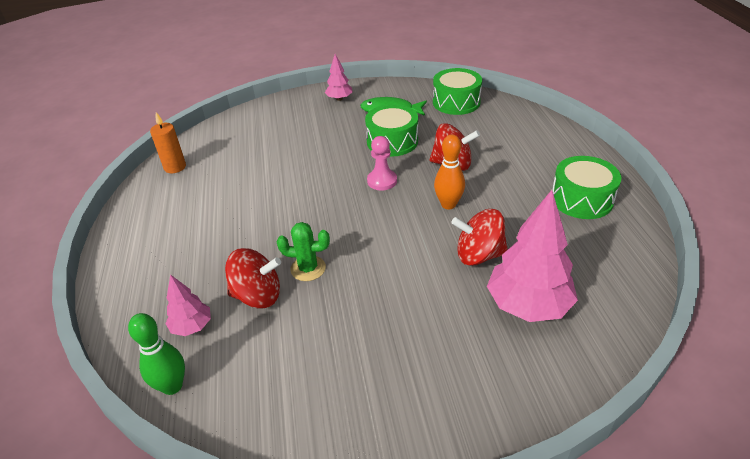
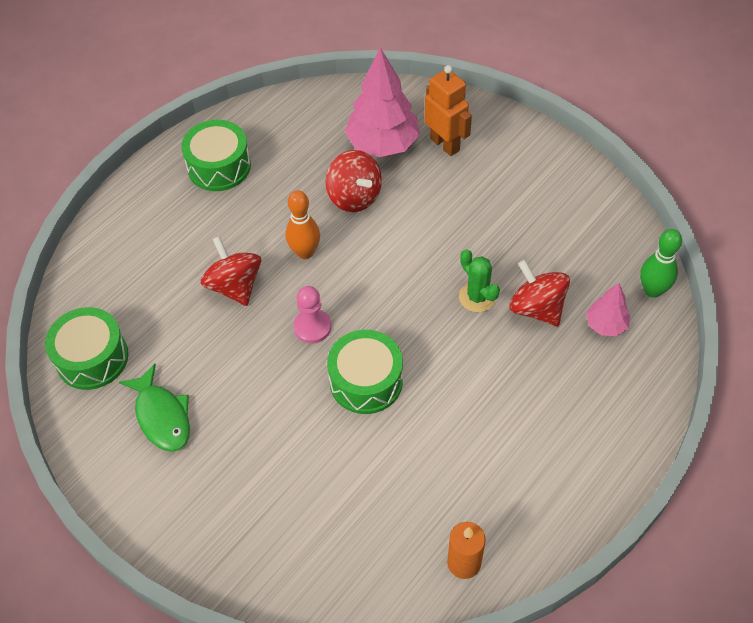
camera: 130 degrees left, 15 degrees up
pink tree [325,54,353,101] -> none
green drum [365,104,418,157] -> green drum moved to [327,330,403,414]
none -> orange robot [425,65,472,156]

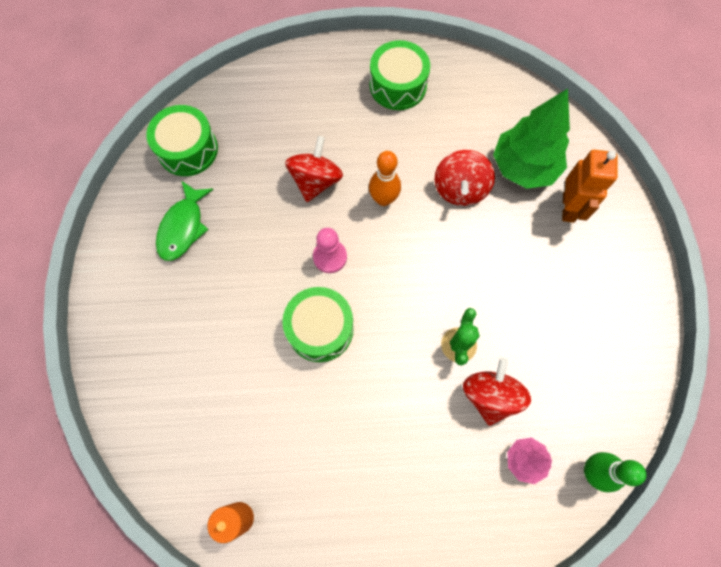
camera: 45 degrees right, 15 degrees up
pink tree [345,47,420,157] -> green tree [493,89,570,189]

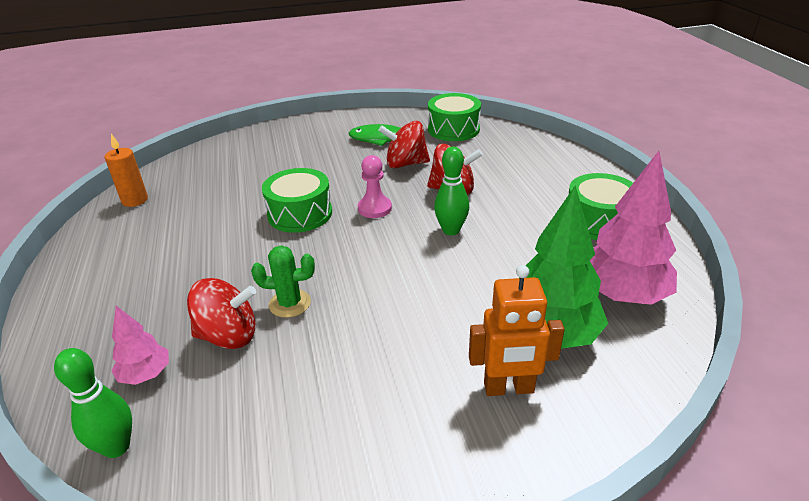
camera: 80 degrees right, 35 degrees down
orange bowling pin [369,151,401,206] -> green bowling pin [434,147,469,235]
red spinning top [435,150,495,206] -> red spinning top moved to [378,121,430,168]
none -> pink tree [590,151,677,305]

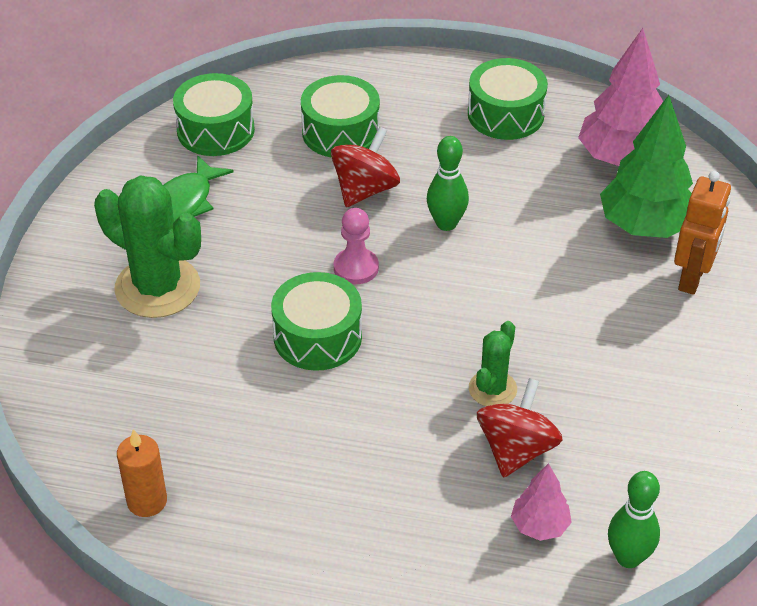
camera: 65 degrees left, 10 degrees up
red spinning top [378,121,430,168] -> none
none -> green cactus [94,175,201,318]
none -> green drum [301,75,380,158]

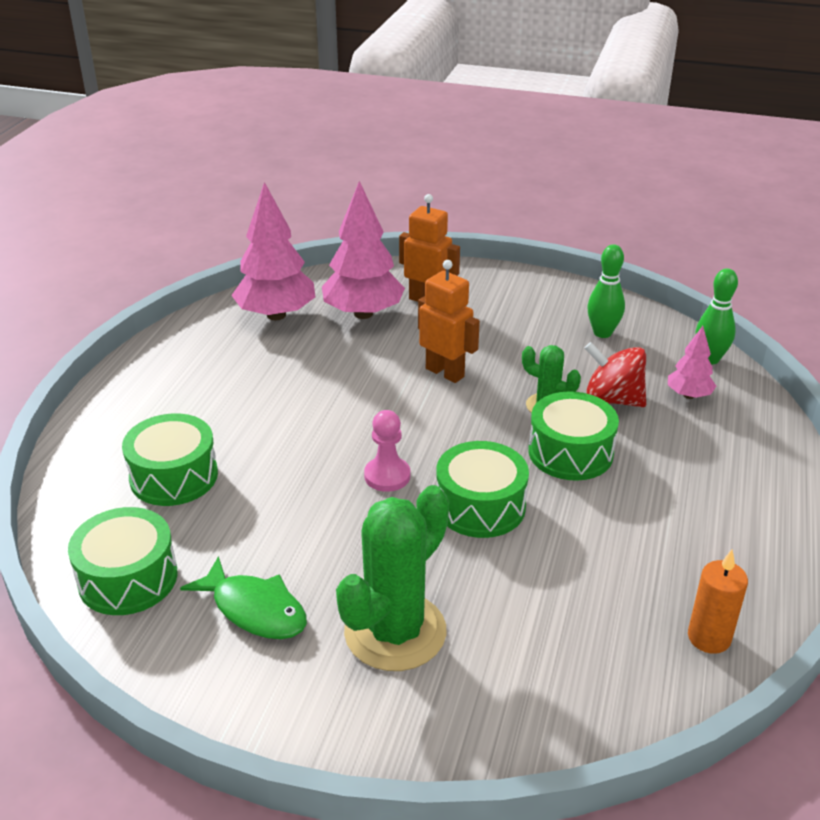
camera: 85 degrees left, 10 degrees down
red spinning top [331,127,400,207] -> none
green bowling pin [427,136,469,231] -> green bowling pin moved to [587,244,625,338]
green drum [468,58,548,140] -> green drum moved to [528,391,619,481]
green tree [600,95,693,238] -> pink tree [322,181,405,319]
none -> orange robot [418,260,480,383]

